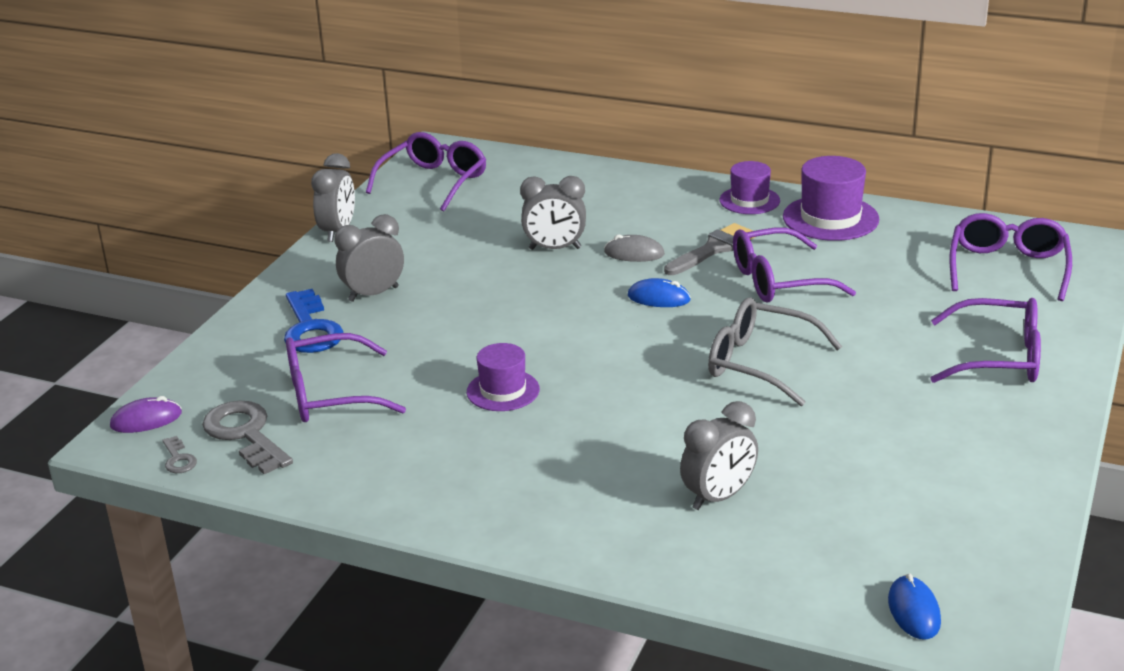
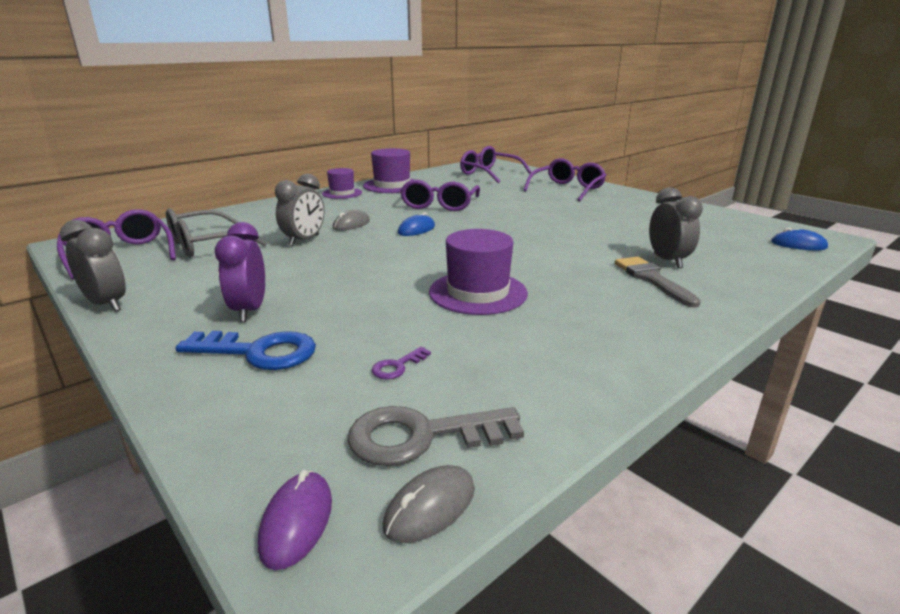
camera: 65 degrees left, 5 degrees down
grey key [162,436,197,473] -> grey mouse [383,465,475,543]
purple glasses [286,333,406,422] -> purple key [372,346,431,379]
grey clock [335,214,404,302] -> purple clock [215,222,265,322]
purple hat [467,343,540,411] -> purple hat [429,229,528,315], size x1.54
grey brush [664,223,755,275] -> grey brush moved to [615,256,701,308]
grey glasses [708,297,842,406] -> grey glasses moved to [166,208,267,257]

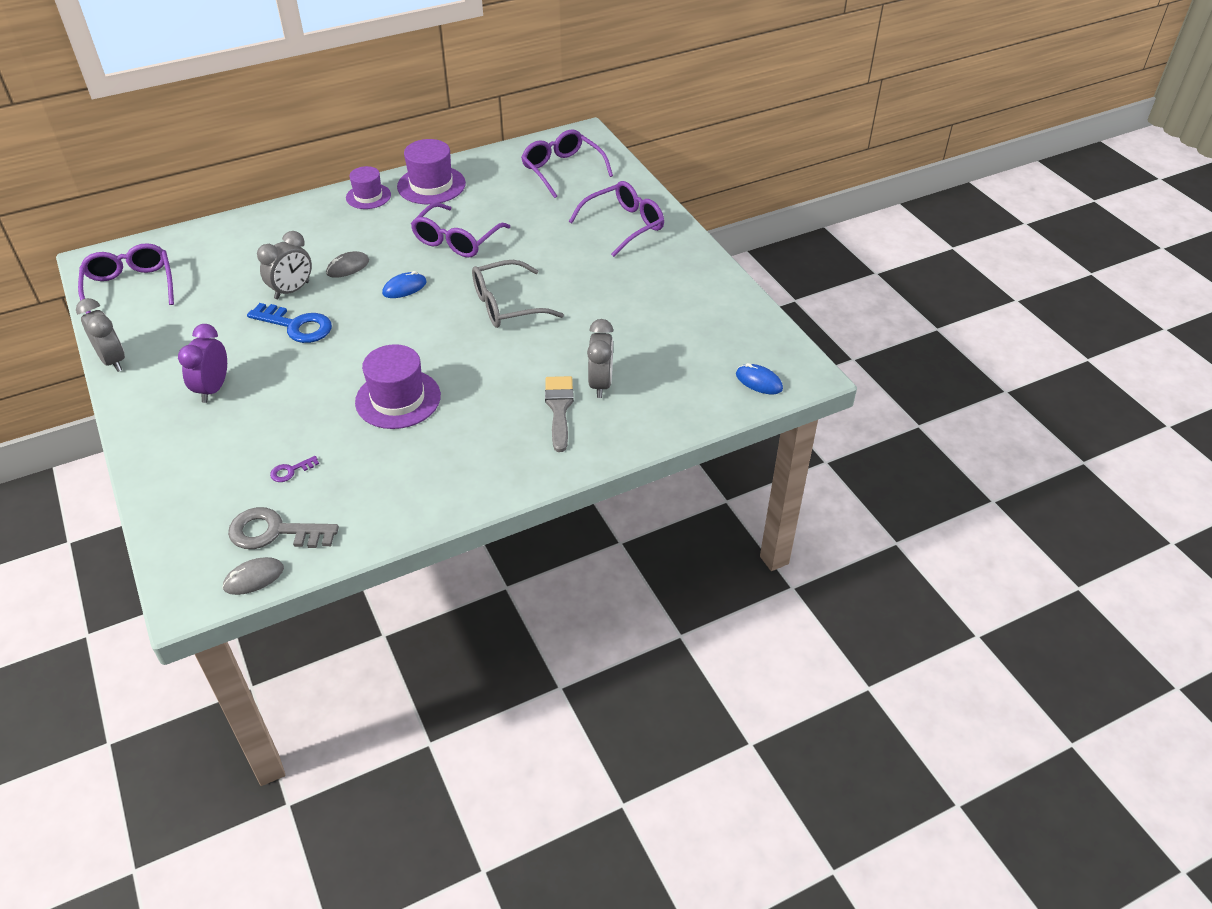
camera: 15 degrees right, 20 degrees up
grey glasses [166,208,267,257] -> grey glasses moved to [472,260,564,328]
blue key [175,331,316,370] -> blue key moved to [247,303,332,343]
purple mouse [258,470,332,570] -> none

